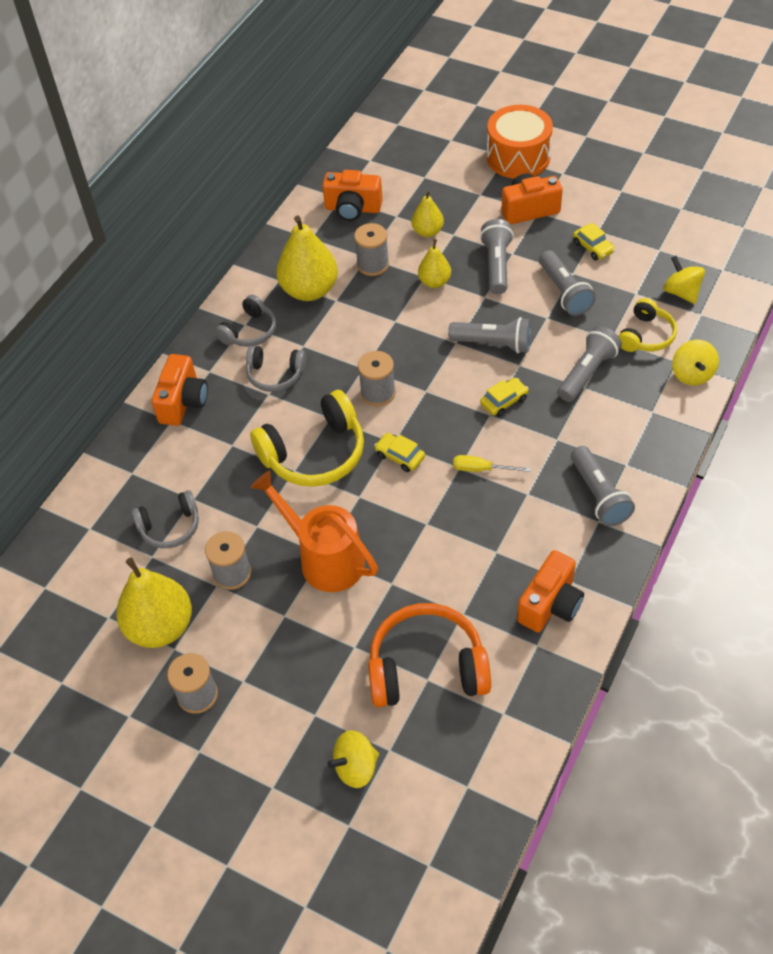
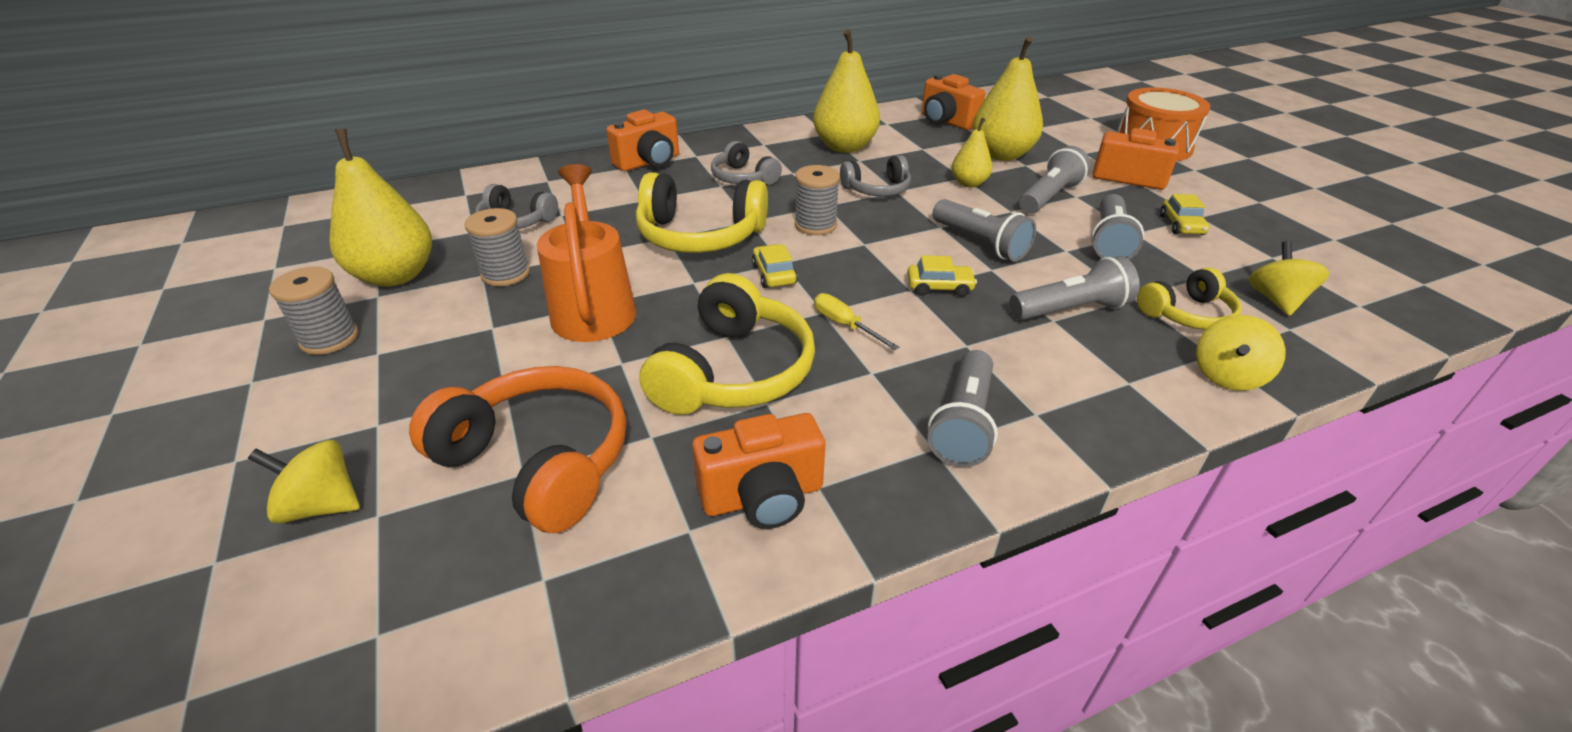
camera: 35 degrees right, 15 degrees down
grey headphones [215,295,276,347] -> grey headphones moved to [840,155,911,196]
grey spool [354,223,389,276] -> none
yellow pear [411,190,444,237] -> yellow pear [972,37,1043,161], size x1.82
none -> yellow headphones [639,273,815,415]

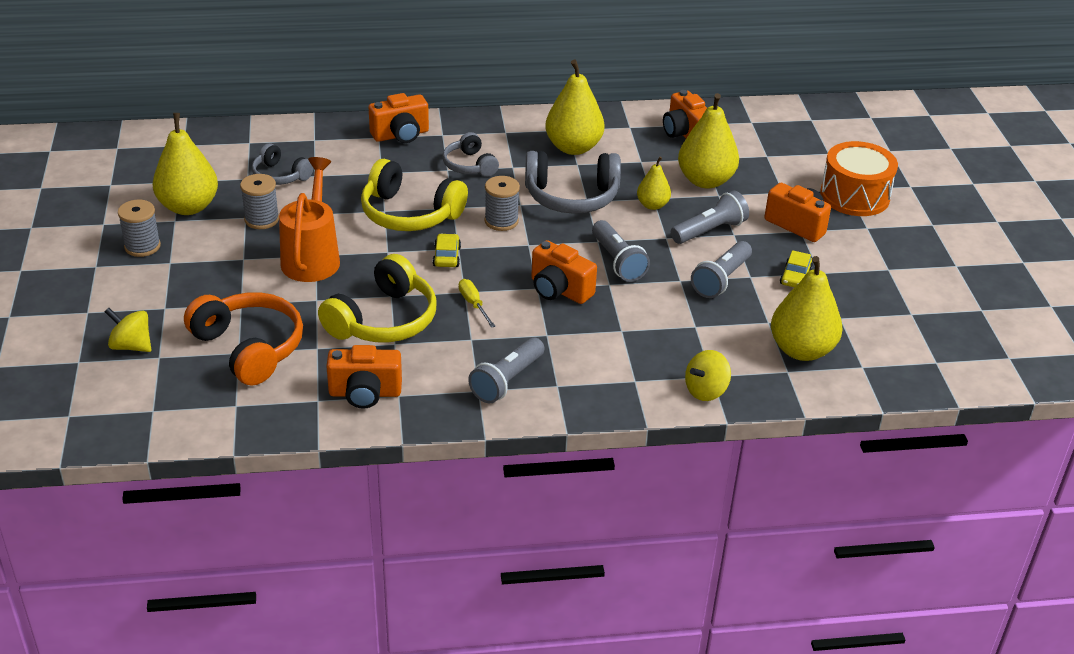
camera: 15 degrees right, 0 degrees up
grey headphones [840,155,911,196] -> grey headphones [525,151,621,214], size x1.70
yellow car [907,255,977,297] -> orange camera [531,240,597,304]
grey flashlight [1009,256,1140,320] -> none
yellow headphones [1137,267,1242,330] -> none
yellow spinning top [1249,241,1329,316] -> yellow pear [771,256,842,361]

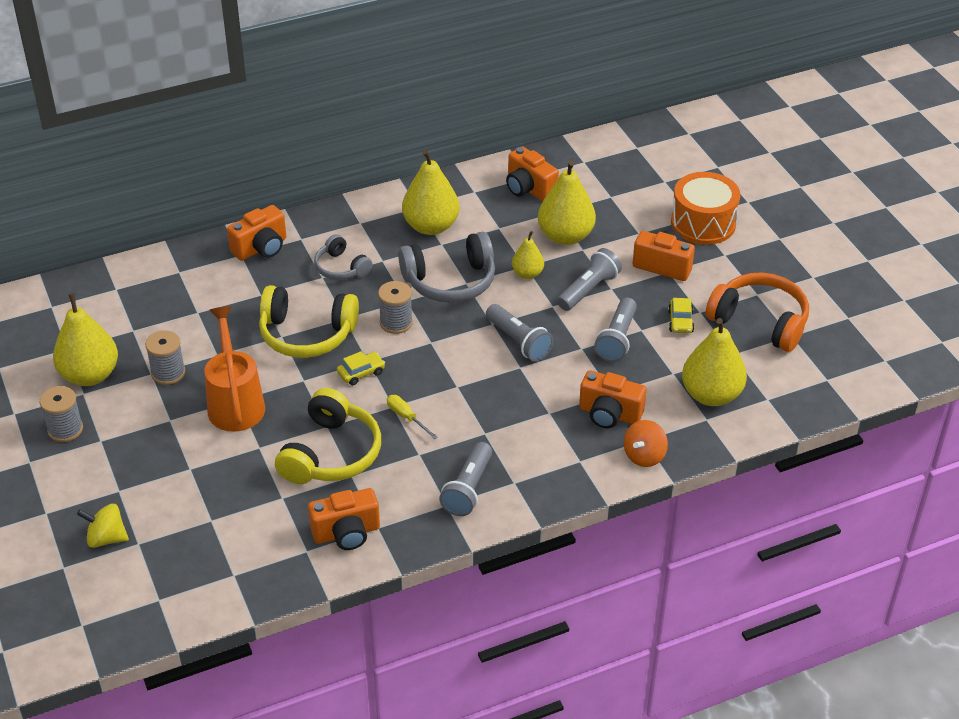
camera: 15 degrees left, 5 degrees up
orange headphones [184,292,303,386] -> orange headphones moved to [706,272,809,352]
grey headphones [252,143,314,185] -> none
yellow car [433,233,461,267] -> yellow car turned 75 degrees clockwise [337,351,385,385]
orange camera [531,240,597,304] -> orange camera moved to [579,370,646,428]
yellow spinning top [685,350,731,401] -> orange spinning top [624,420,668,467]

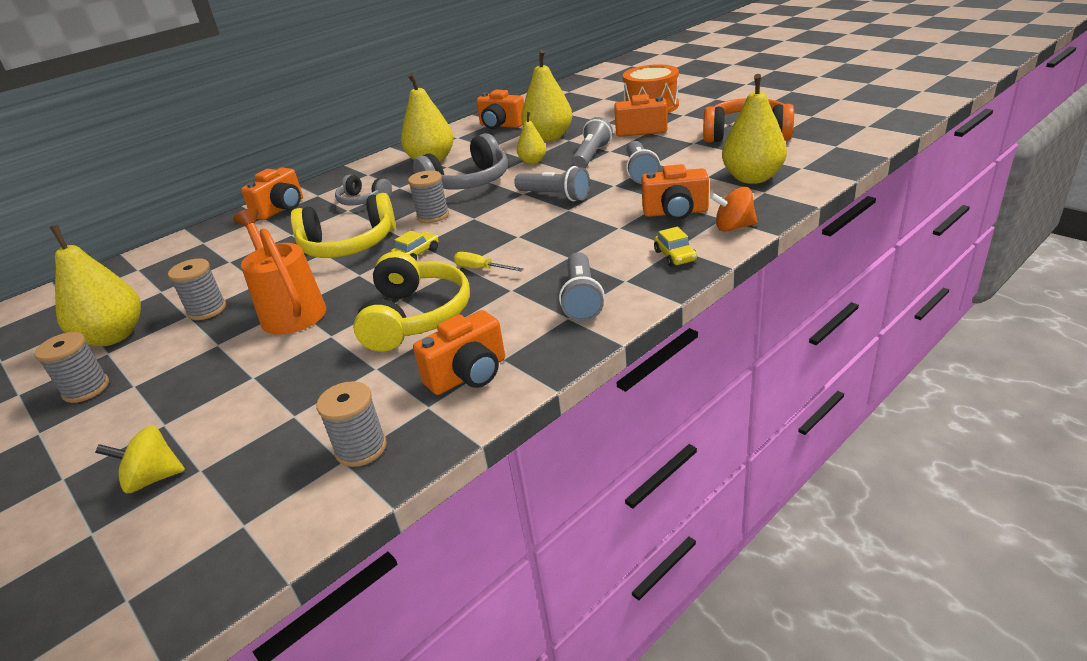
camera: 15 degrees left, 10 degrees down
orange spinning top [624,420,668,467] -> orange spinning top turned 75 degrees clockwise [710,187,758,232]
yellow car [668,298,694,333] -> yellow car moved to [654,227,697,267]
none -> grey spool [316,381,387,467]

